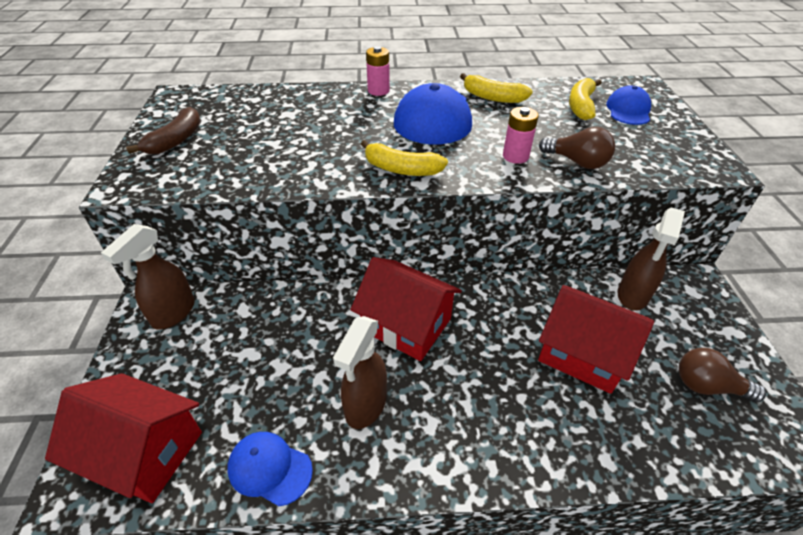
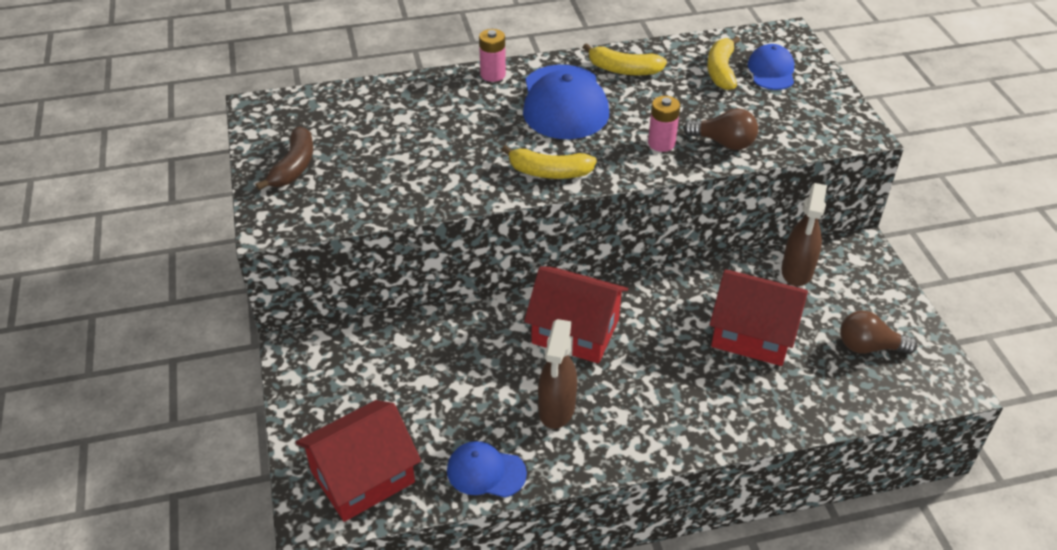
camera: 10 degrees left, 0 degrees up
red house [45,373,202,503] -> red house turned 45 degrees counterclockwise [296,400,421,522]
brown spray bottle [101,224,195,329] -> none

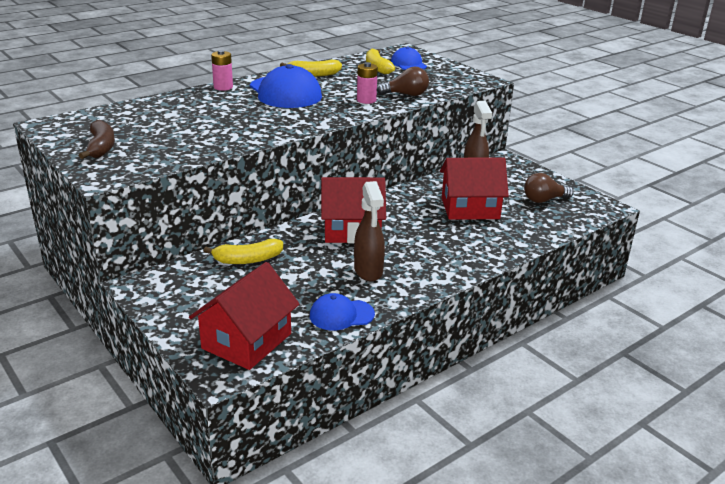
camera: 25 degrees left, 15 degrees down
yellow banana [501,145,597,179] -> yellow banana moved to [204,239,283,264]

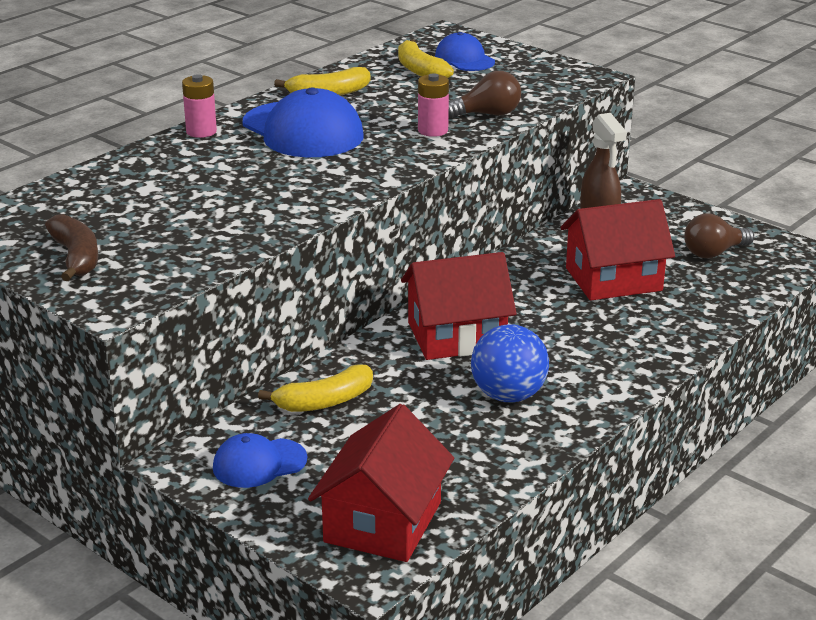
camera: 10 degrees left, 0 degrees up
blue cap [310,293,375,330] -> blue cap moved to [213,433,307,488]
brown spray bottle [354,181,385,281] -> blue ball [471,324,549,402]

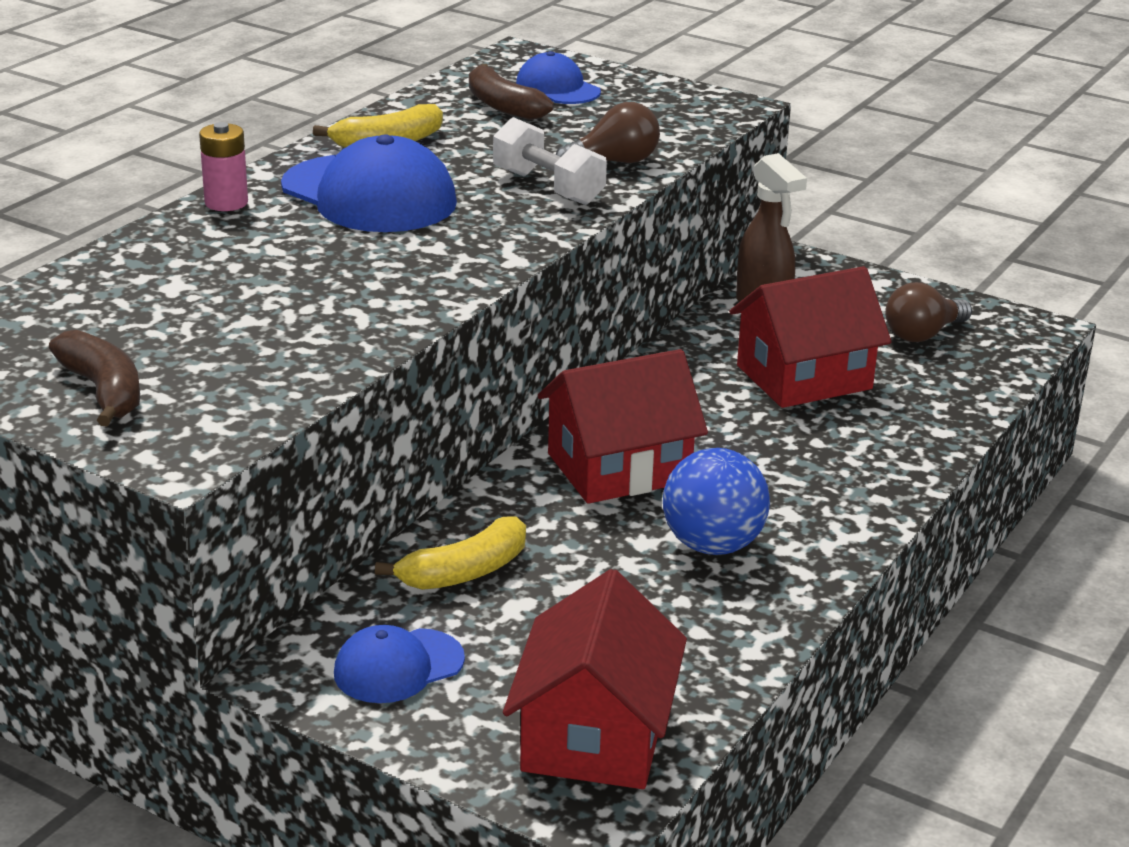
camera: 10 degrees left, 0 degrees up
yellow banana [398,39,454,78] -> brown banana [469,64,554,120]
pink battery [418,73,449,137] -> white dumbbell [493,117,607,205]

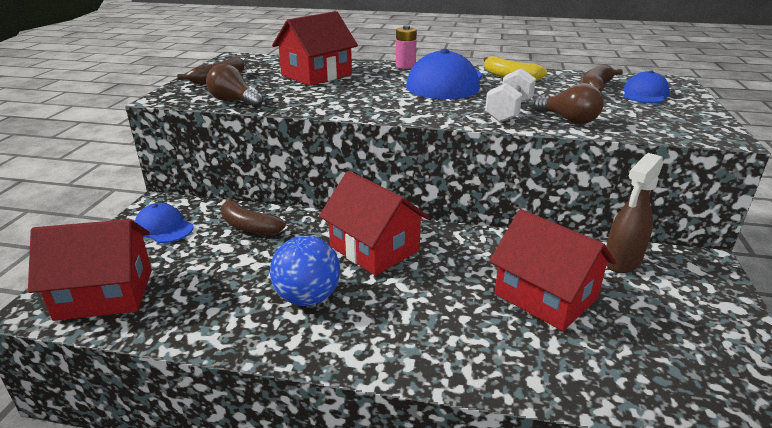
camera: 70 degrees right, 0 degrees up
yellow banana [375,516,526,590] -> brown banana [221,197,286,235]
brown light bulb [885,282,972,342] -> brown light bulb moved to [206,64,263,107]
none -> red house [272,11,358,86]

